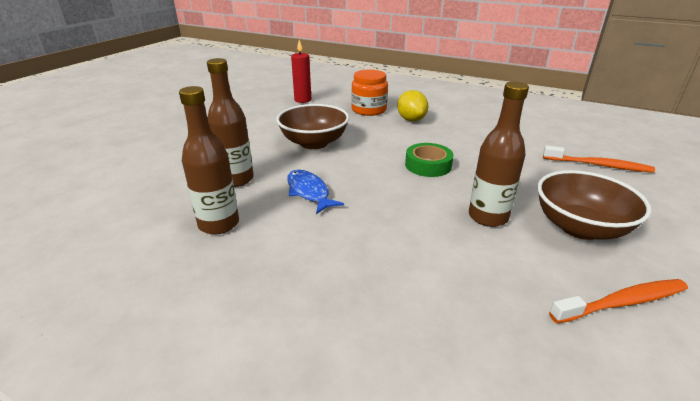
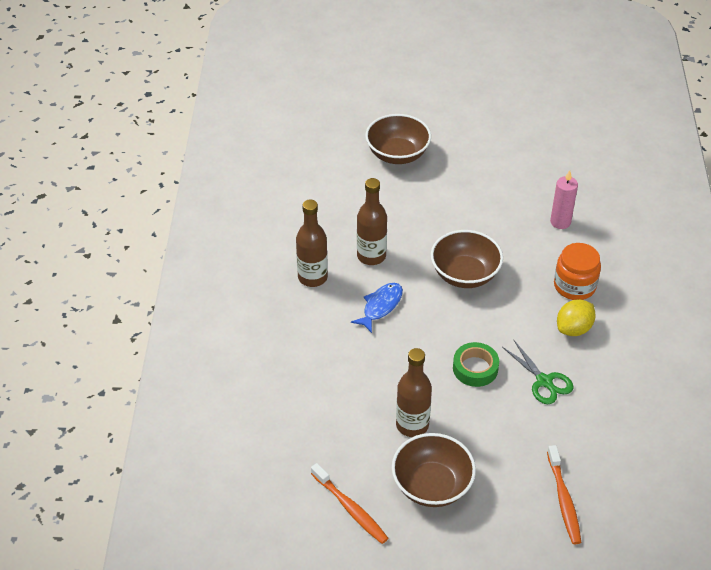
camera: 65 degrees right, 15 degrees up
red candle [291,40,311,103] -> pink candle [550,170,578,229]
none -> brown bowl [365,114,431,164]
none -> green scissors [502,340,573,404]

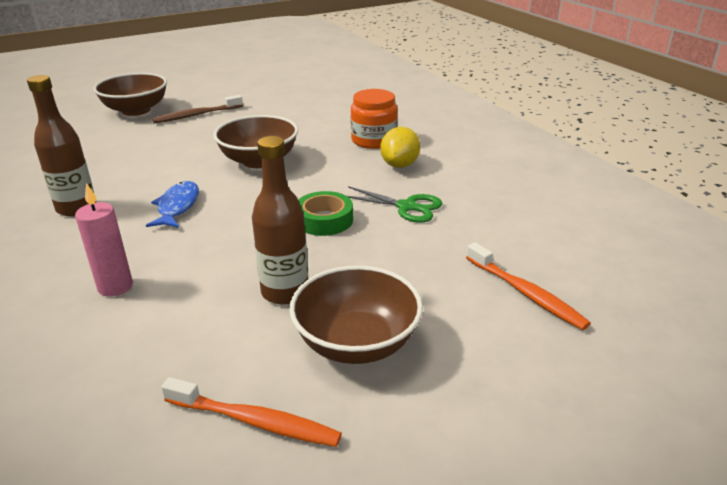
camera: 30 degrees left, 15 degrees down
brown bottle [357,178,387,265] -> none
pink candle [550,170,578,229] -> pink candle moved to [75,183,133,297]
none -> brown toothbrush [152,95,243,123]

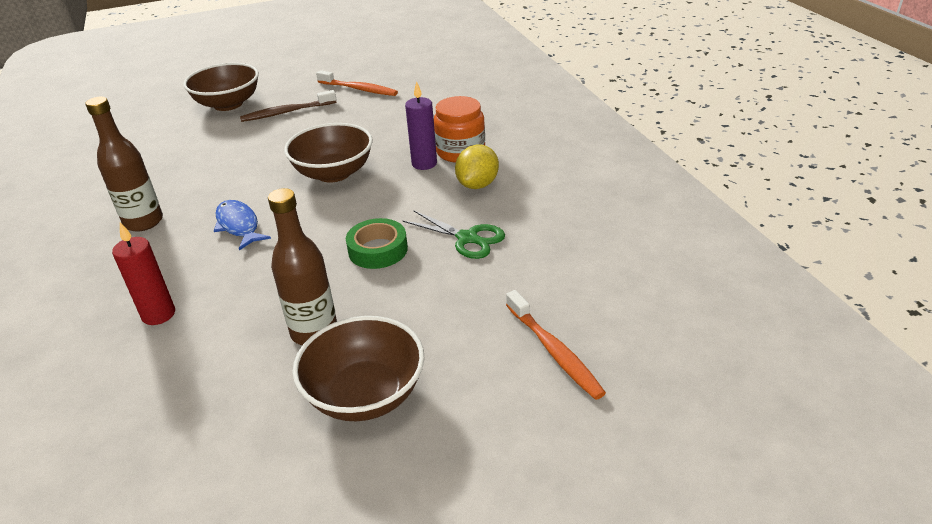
camera: 10 degrees right, 5 degrees up
pink candle [75,183,133,297] -> red candle [112,222,175,325]
blue fish [146,181,199,228] -> blue fish turned 45 degrees counterclockwise [214,200,271,250]
orange toothbrush [161,377,342,447] -> orange toothbrush moved to [316,70,398,96]
none -> purple candle [405,81,437,170]

